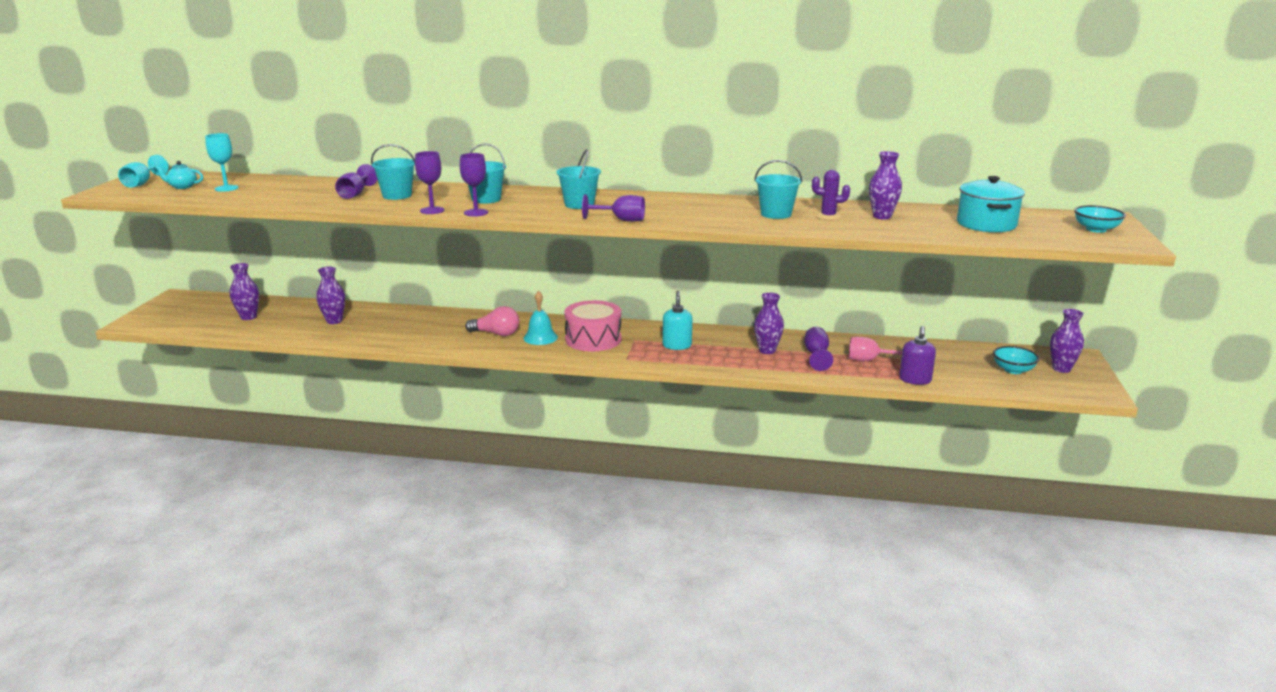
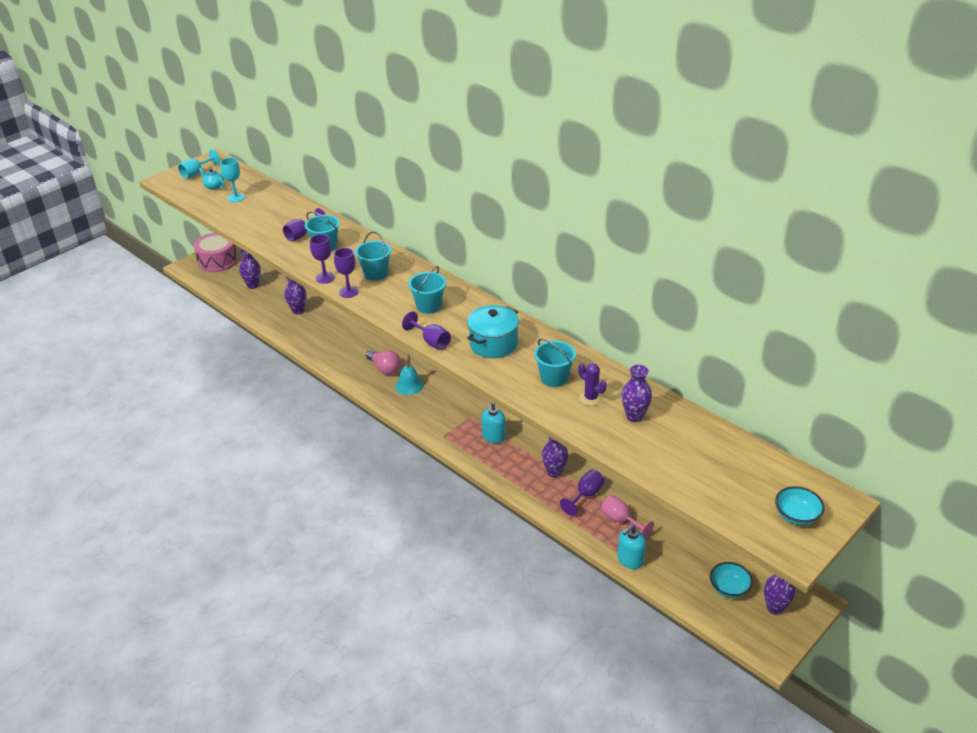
camera: 35 degrees right, 15 degrees up
pink drum [564,300,621,351] -> pink drum moved to [194,233,238,272]
purple soap dispenser [899,326,936,385] -> turquoise soap dispenser [617,524,646,569]
turquoise pot [957,176,1025,232] -> turquoise pot moved to [467,305,519,358]

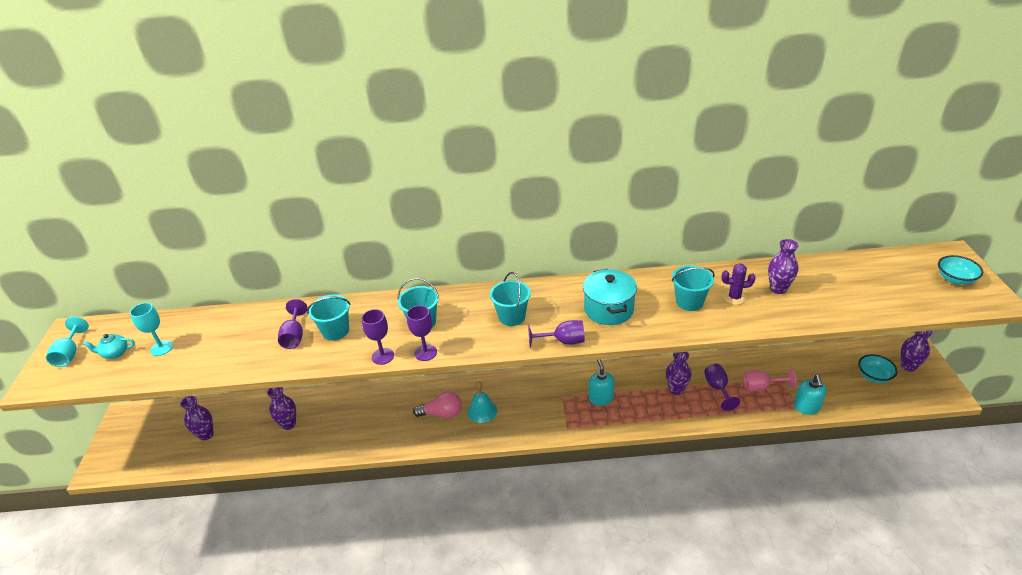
camera: 45 degrees left, 0 degrees up
pink drum [194,233,238,272] -> none

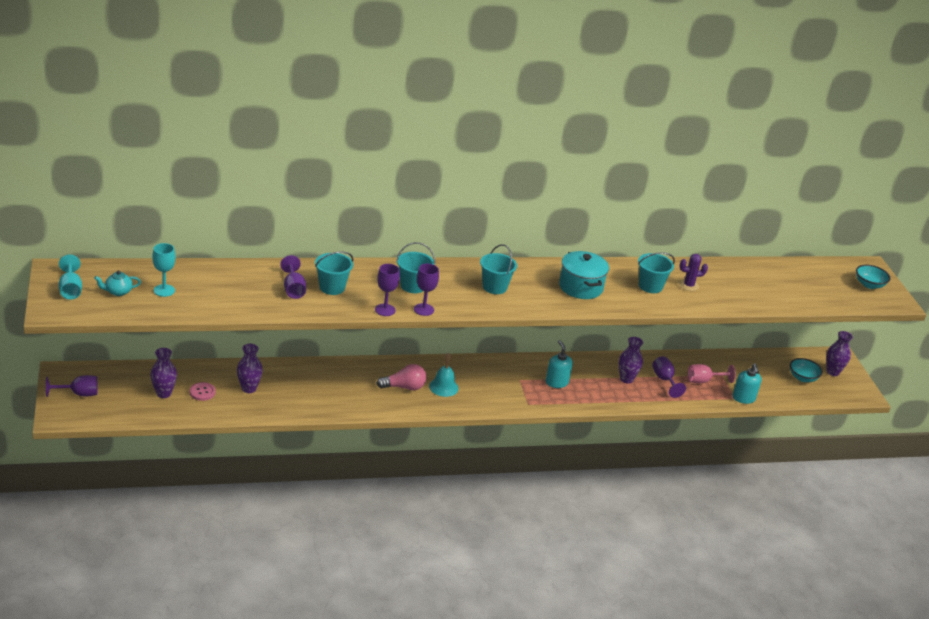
camera: 15 degrees left, 5 degrees down
purple goblet [528,320,584,347] -> purple goblet moved to [46,375,98,397]
purple vase [768,239,799,294] -> none
none -> pink button [190,382,216,401]

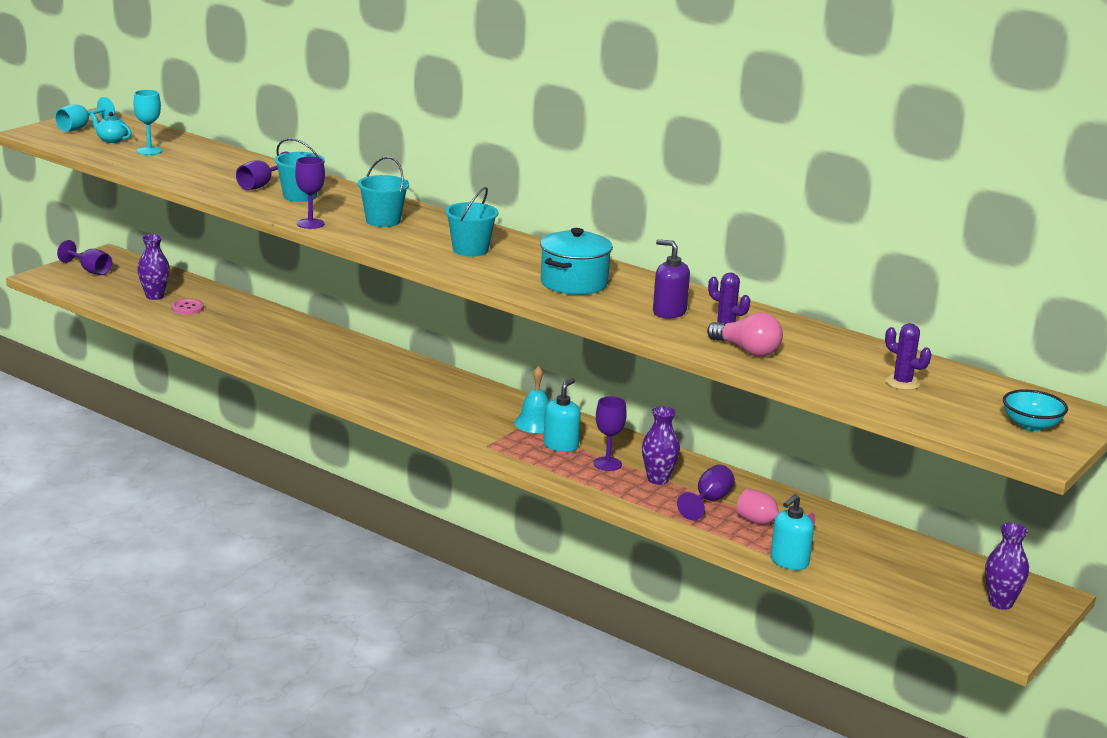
camera: 50 degrees right, 10 degrees down
purple vase [237,344,263,393] -> none
pink light bulb [376,364,426,390] -> pink light bulb moved to [707,312,783,357]
purple goblet [414,264,439,316] -> purple goblet moved to [593,396,627,471]
turquoise bell [429,353,459,397] -> turquoise bell moved to [514,366,549,433]
turquoise bucket [638,252,675,293] -> purple soap dispenser [653,239,690,318]
turquoise bowl [790,358,823,382] -> none
none -> purple cactus [885,323,931,390]

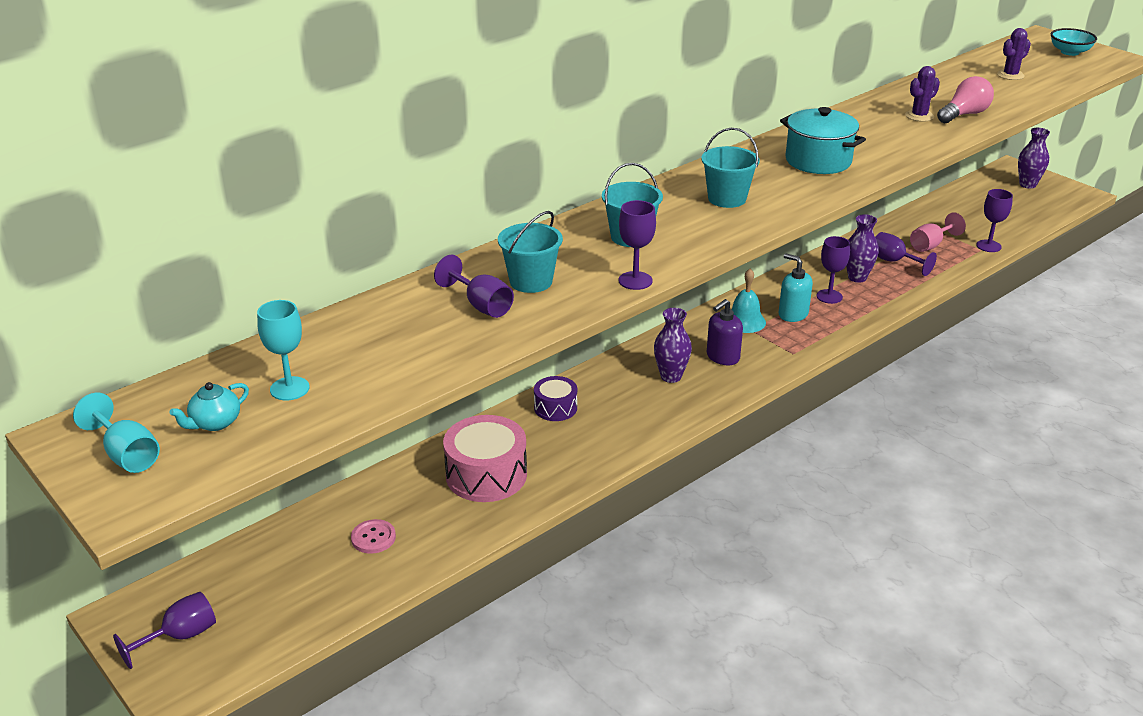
camera: 75 degrees left, 10 degrees up
purple vase [137,234,170,300] -> purple vase moved to [654,308,692,383]
purple soap dispenser [653,239,690,318] -> purple soap dispenser moved to [707,299,743,365]
turquoise soap dispenser [770,494,814,570] -> purple goblet [976,189,1013,252]
none -> pink drum [443,415,527,502]
none -> purple drum [534,376,577,421]

